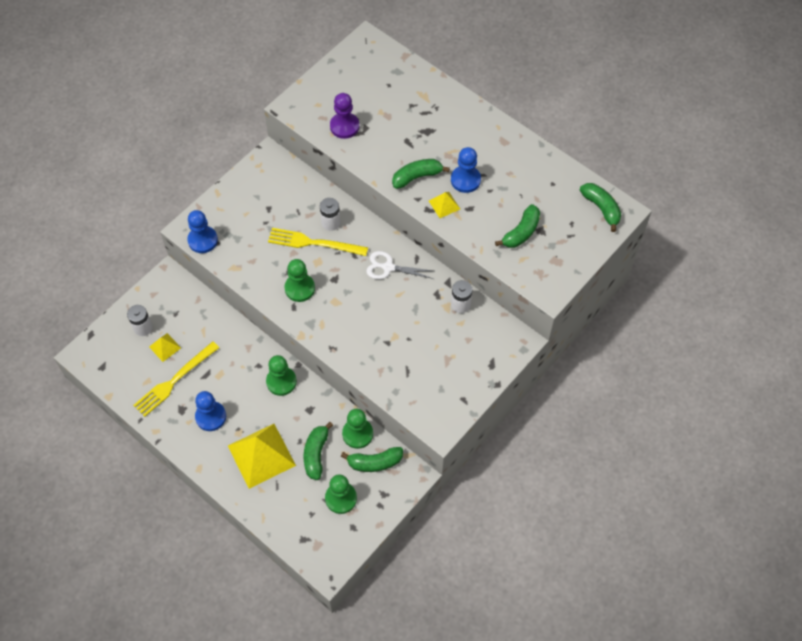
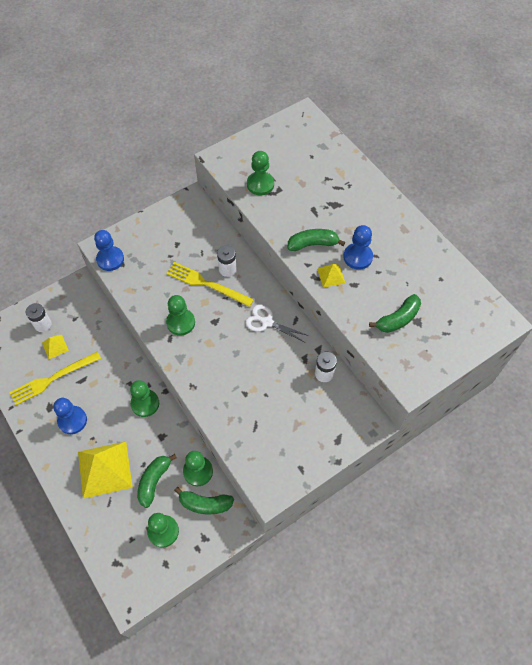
camera: 15 degrees right, 0 degrees up
purple pawn [330,93,359,139] -> green pawn [247,151,274,195]
green banana [580,183,621,232] -> none

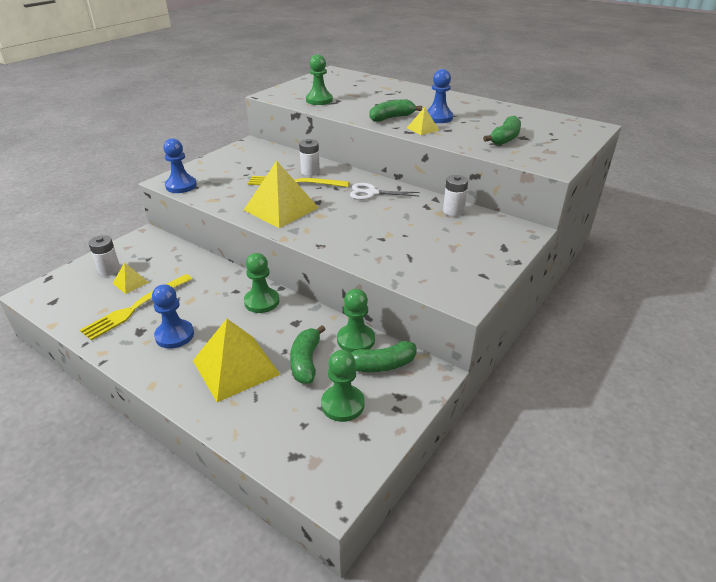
camera: 20 degrees left, 25 degrees down
green pawn [166,295,195,336] -> yellow pyramid [244,161,319,228]

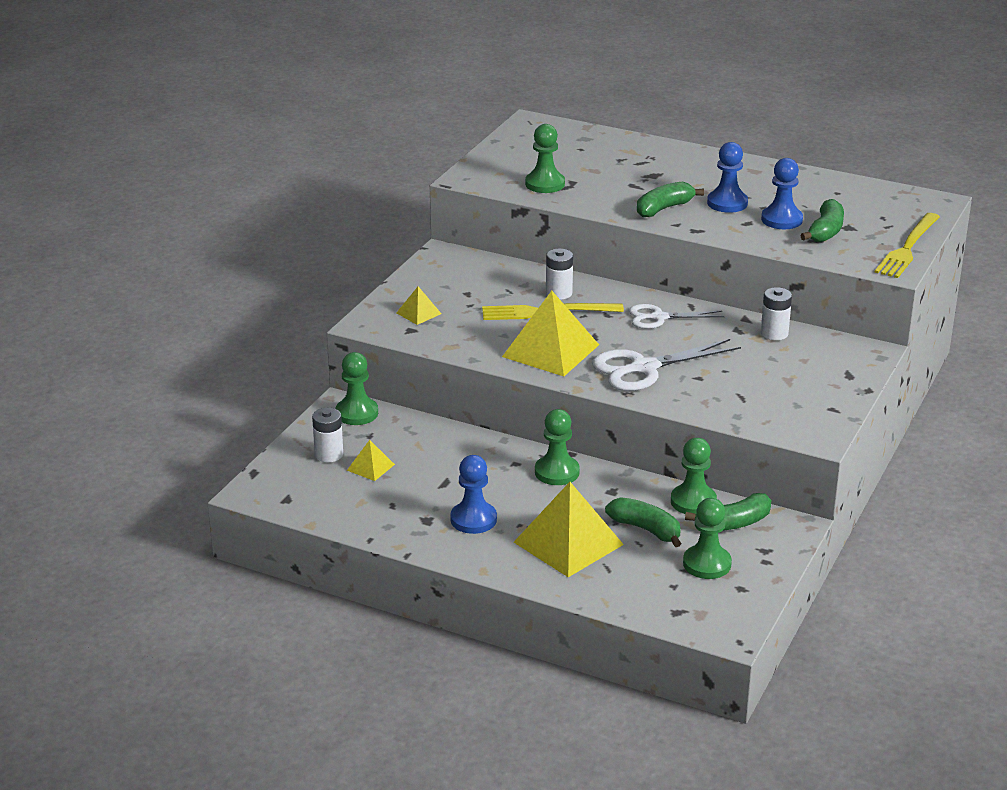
camera: 10 degrees left, 5 degrees down
yellow fork [80,274,192,341] -> yellow fork moved to [875,213,940,278]
blue pawn [163,138,197,193] -> blue pawn moved to [761,158,803,229]
green banana [290,325,326,384] -> green banana turned 135 degrees clockwise [605,497,681,547]
yellow pyramid [407,107,440,135] -> yellow pyramid moved to [396,286,441,325]
none -> green pawn [335,352,378,425]
none -> white scissors [592,339,741,391]

